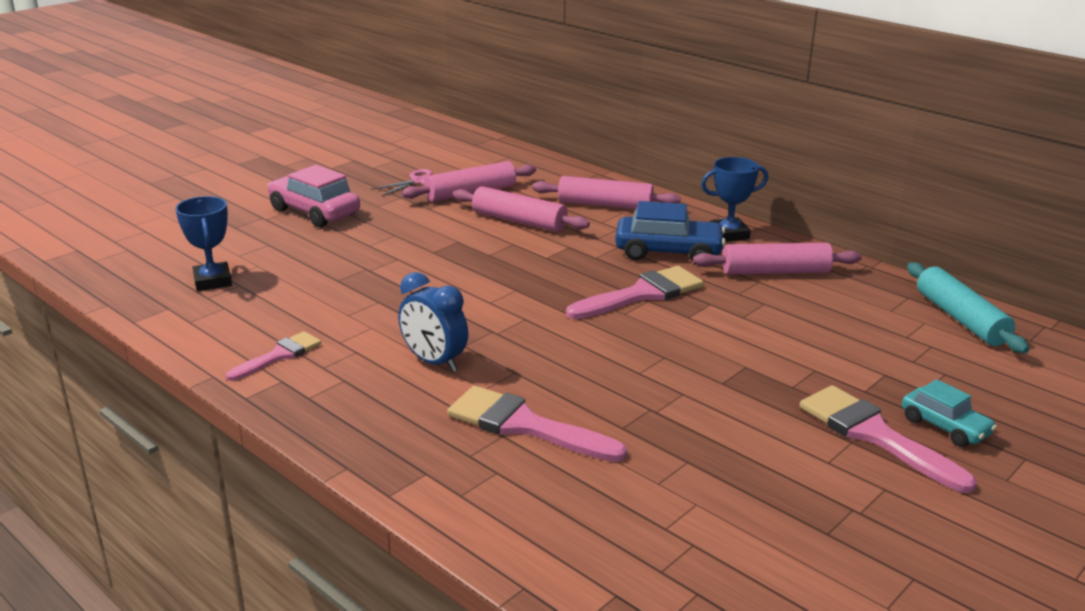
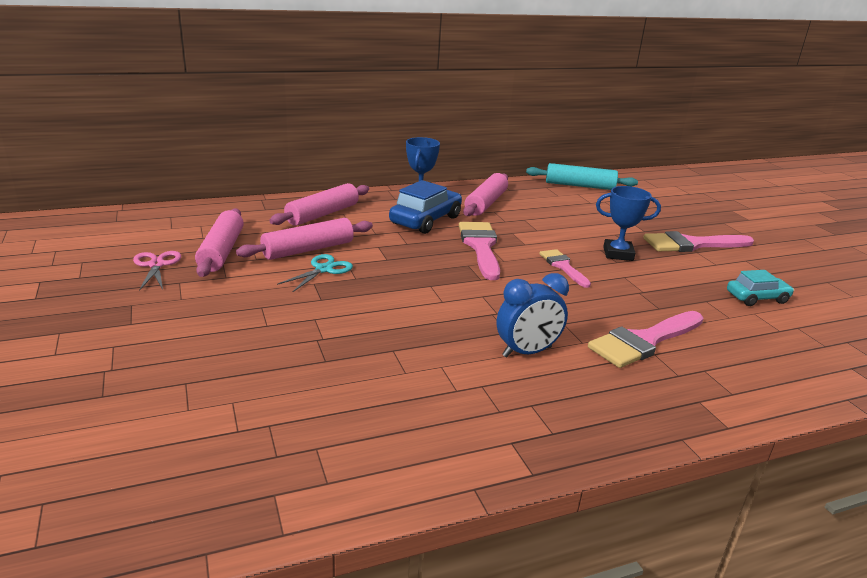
camera: 65 degrees left, 0 degrees up
blue trophy [175,196,232,291] -> blue trophy moved to [596,186,661,261]
pink brush [226,331,321,381] -> pink brush moved to [539,249,591,288]
pink car [267,165,360,227] -> none
turquoise car [902,379,997,447] -> turquoise car moved to [727,270,794,306]
none -> turquoise scissors [277,254,353,292]

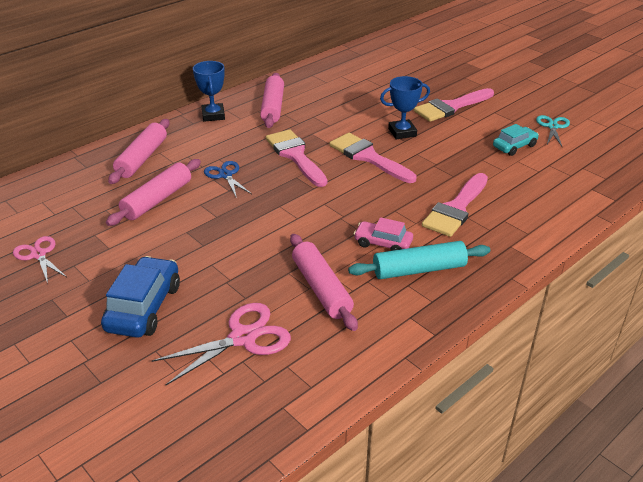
camera: 20 degrees left, 10 degrees up
pink rolling pin [195,208,244,277] -> pink rolling pin moved to [290,234,358,331]
turquoise scissors [277,254,353,292] -> turquoise scissors moved to [536,115,570,147]
blue car [389,180,462,234] -> blue car moved to [101,256,180,338]
blue clock [496,273,569,357] -> pink car [354,217,413,251]
turquoise rolling pin [526,163,638,190] -> turquoise rolling pin moved to [348,241,490,279]
pink brush [539,249,591,288] -> pink brush [329,133,417,183], size x1.65
none -> pink scissors [152,303,291,385]
none -> blue scissors [204,161,252,198]

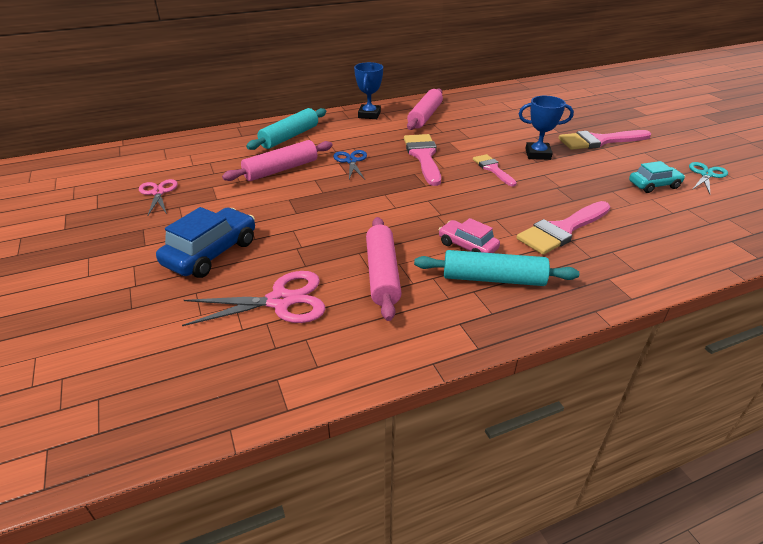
camera: 20 degrees right, 0 degrees up
pink rolling pin [108,119,170,184] -> turquoise rolling pin [246,108,327,150]
pink brush [329,133,417,183] -> pink brush [473,154,517,187], size x0.61

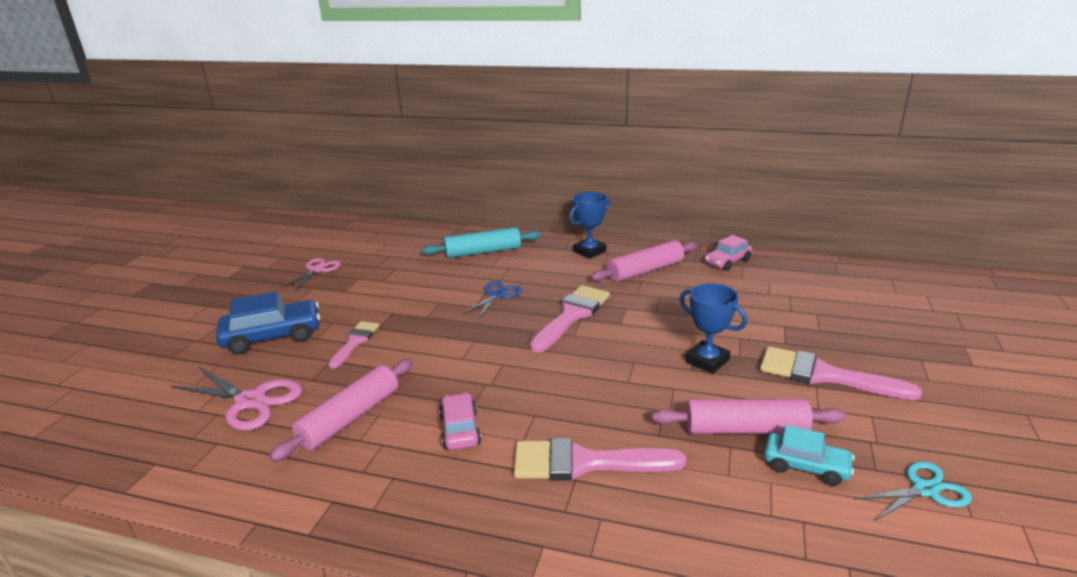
camera: 40 degrees right, 10 degrees down
pink rolling pin [222,140,333,181] -> pink rolling pin moved to [652,399,846,434]
turquoise rolling pin [414,250,579,286] -> none
pink brush [473,154,517,187] -> pink brush moved to [328,321,379,369]
none -> pink car [705,235,752,271]

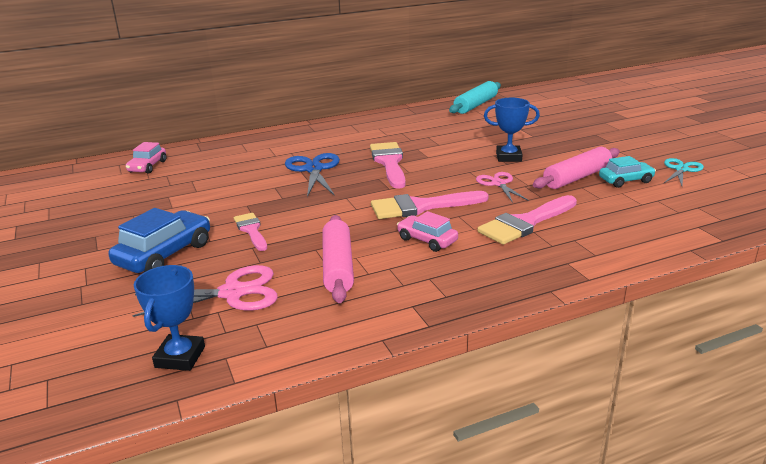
camera: 40 degrees left, 0 degrees up
pink scissors [281,258,341,291] -> pink scissors moved to [476,172,529,203]
turquoise rolling pin [422,227,541,258] -> turquoise rolling pin moved to [449,81,501,114]
blue scissors [462,281,522,319] -> blue scissors [285,153,340,197], size x1.56
blue trophy [569,192,610,259] -> blue trophy moved to [134,265,205,371]
pink rolling pin [591,240,697,282] -> none
pink car [705,235,752,271] -> pink car moved to [126,142,166,174]
pink brush [760,346,922,400] -> pink brush moved to [371,191,489,219]

